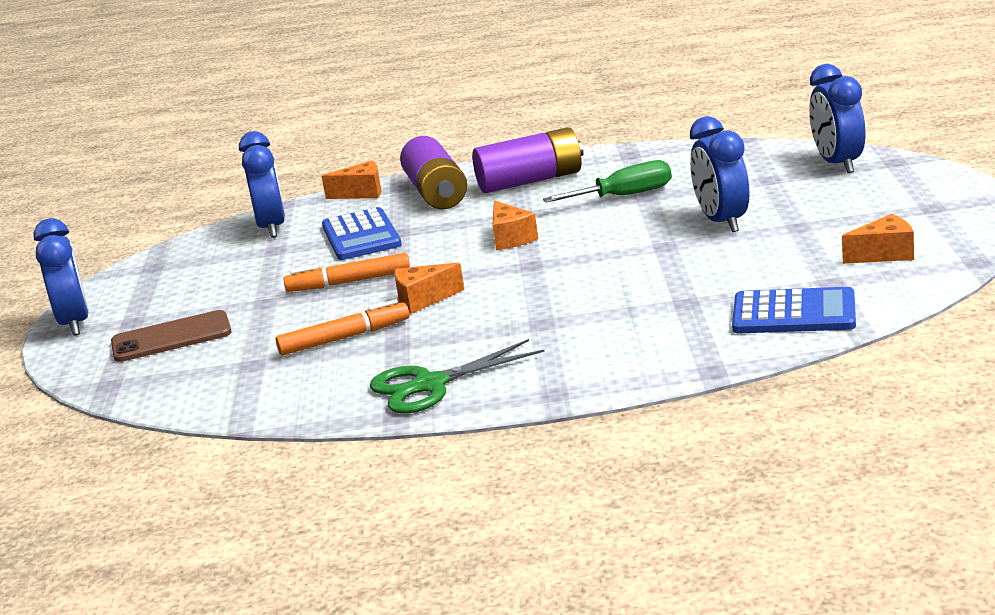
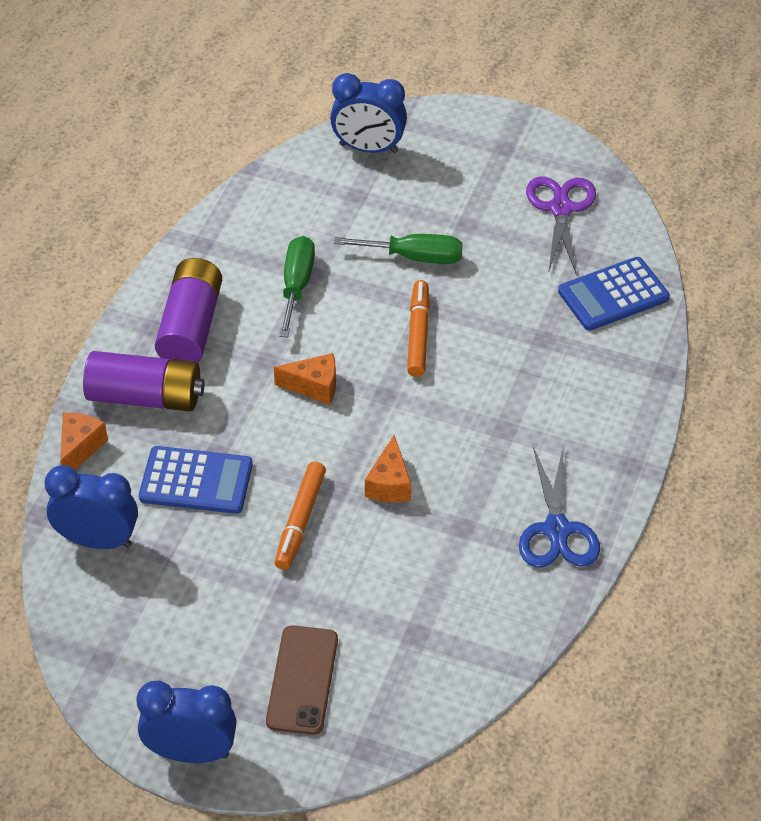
camera: 70 degrees left, 25 degrees up
orange marker [276,299,410,355] -> orange marker moved to [407,280,430,377]
green scissors [370,339,545,414] -> blue scissors [519,445,600,568]
blue clock [690,116,749,232] -> green screwdriver [334,234,463,264]
blue calculator [732,287,856,333] -> blue calculator turned 150 degrees counterclockwise [558,257,670,331]
orange cheese [842,214,914,264] -> purple scissors [526,176,596,275]

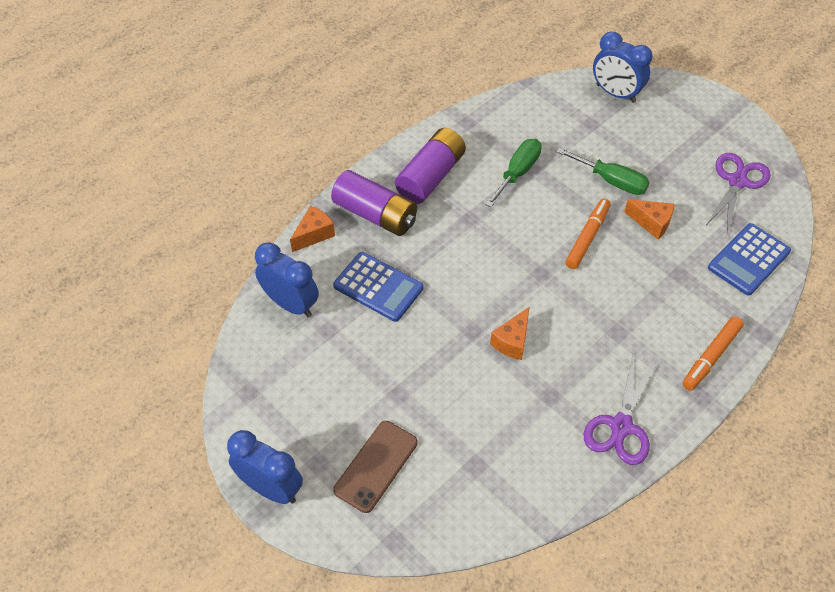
camera: 25 degrees right, 5 degrees up
orange cheese [274,353,336,405] -> orange cheese moved to [624,199,674,239]
orange marker [275,462,326,570] -> orange marker moved to [682,316,744,391]
blue scissors [519,445,600,568] -> purple scissors [584,355,656,465]
blue calculator [558,257,670,331] -> blue calculator turned 45 degrees counterclockwise [708,223,791,295]

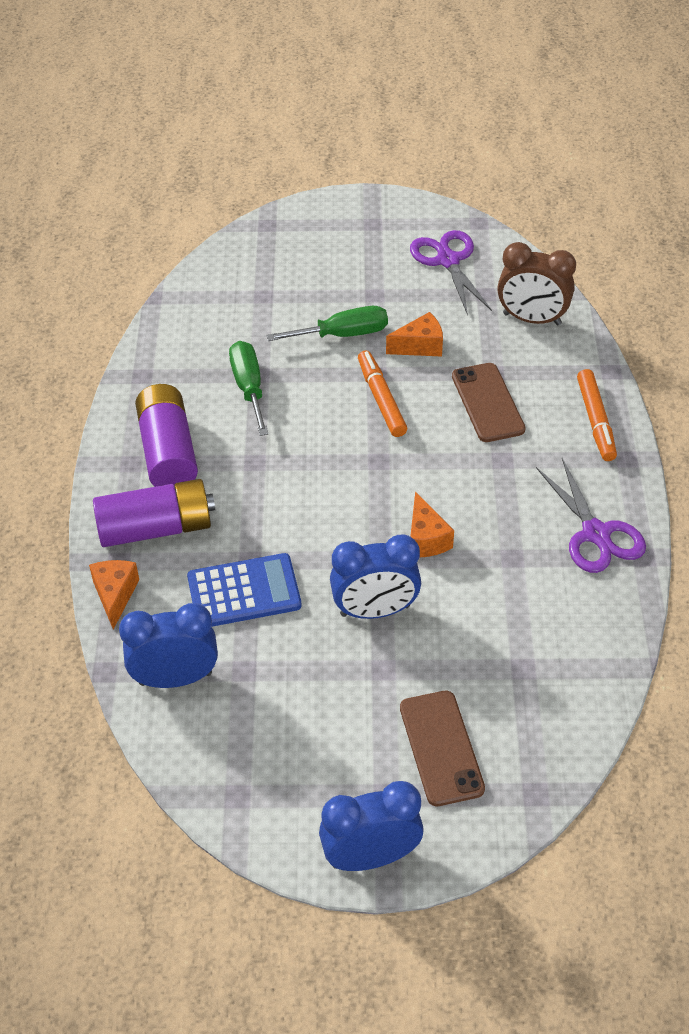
camera: 45 degrees left, 5 degrees down
blue clock [593,32,653,103] -> blue clock moved to [330,534,421,619]
blue calculator [708,223,791,295] -> brown clock [498,242,576,325]
none -> brown phone [452,363,525,442]

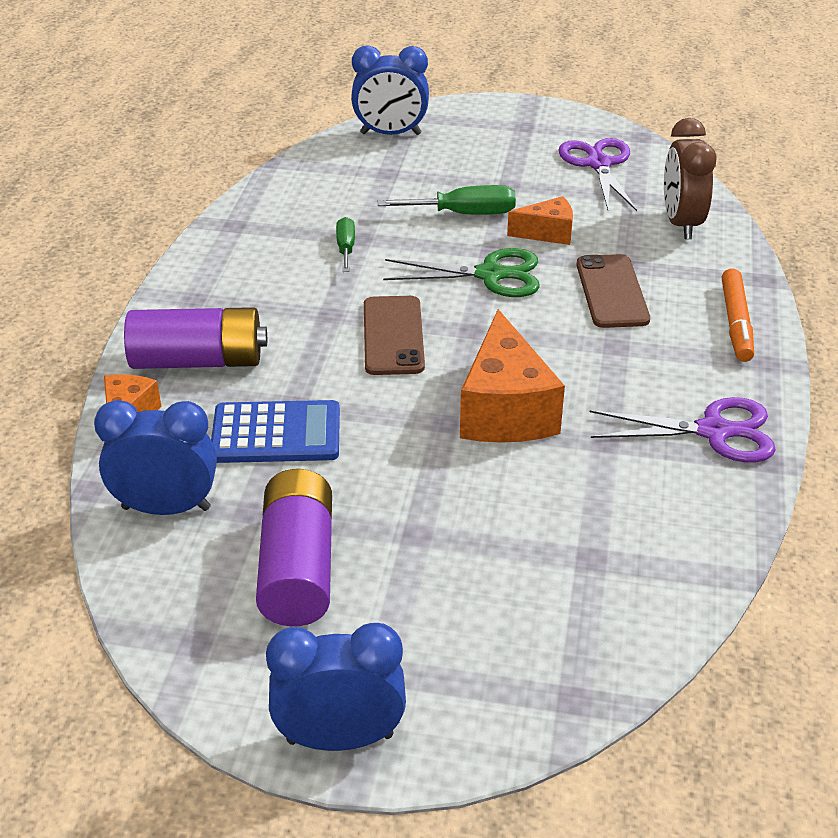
camera: 10 degrees right, 10 degrees down
purple battery [135,384,198,487] -> purple battery moved to [256,469,332,626]
green screwdriver [229,341,269,436] -> green screwdriver [336,217,355,272], size x0.63
blue clock [330,534,421,619] -> blue clock moved to [351,46,429,135]
orange marker [358,351,407,437] -> green scissors [383,248,540,297]
brown phone [400,691,485,806] -> brown phone moved to [364,296,425,375]
orange cheese [410,491,454,558] -> orange cheese [460,309,565,443], size x1.82
brown clock [498,242,576,325] -> brown clock turned 60 degrees clockwise [664,118,717,239]
purple scissors [536,458,646,573] -> purple scissors turned 75 degrees counterclockwise [589,397,776,463]

